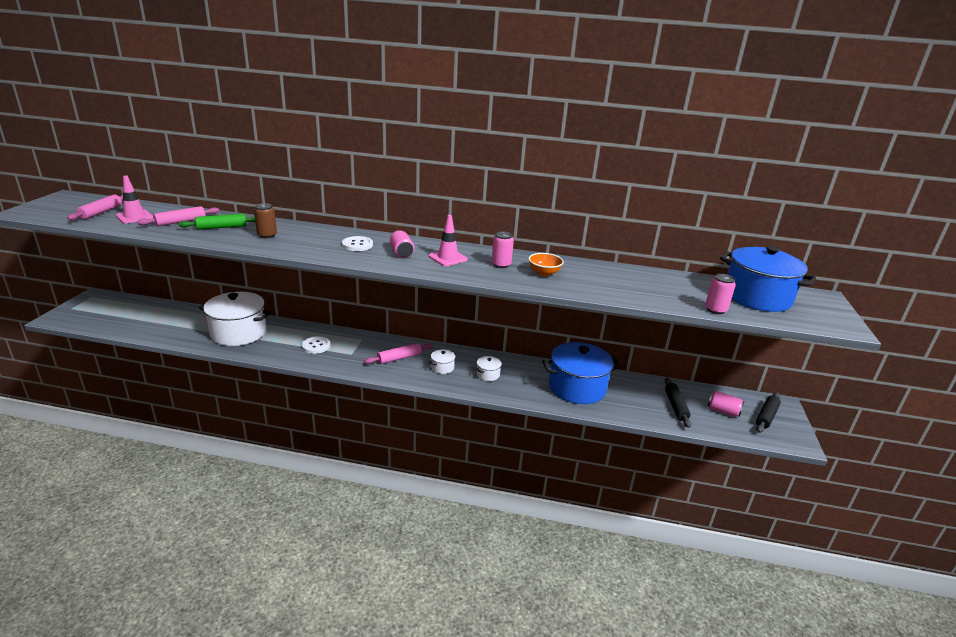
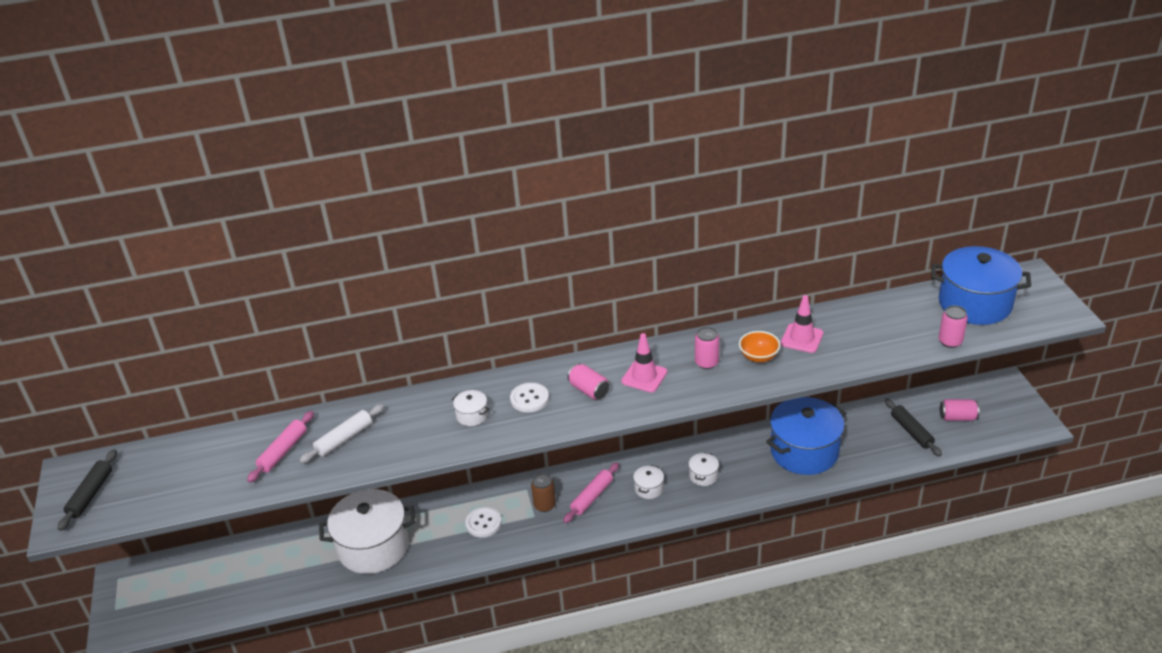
camera: 20 degrees left, 10 degrees up
pink rolling pin [67,194,123,220] -> none
pink traffic cone [116,175,153,224] -> pink traffic cone moved to [781,295,823,353]
green rolling pin [178,214,255,230] -> white rolling pin [299,404,384,463]
brown can [254,203,277,238] -> brown can moved to [531,473,556,512]
black rolling pin [756,392,781,433] -> black rolling pin moved to [58,449,117,531]
none -> white pot [451,390,489,426]

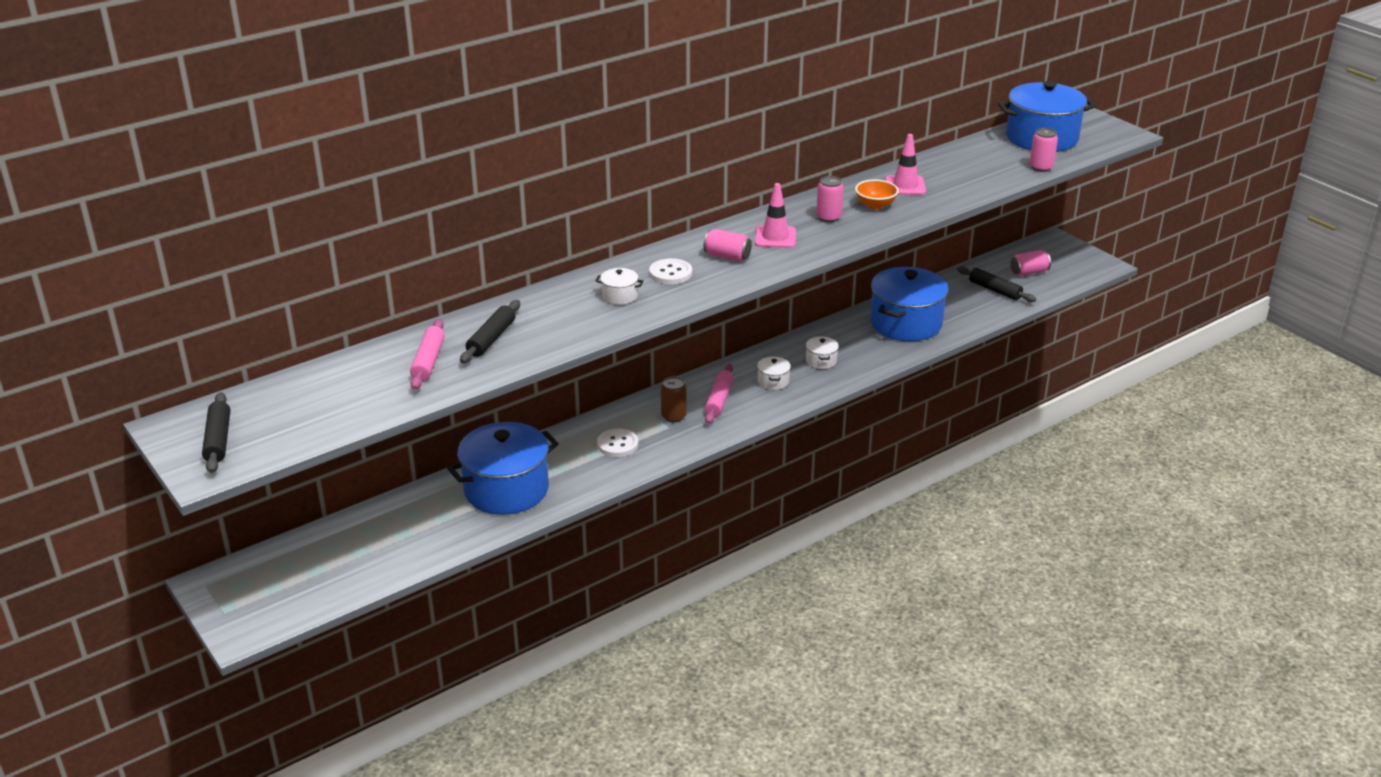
camera: 25 degrees left, 5 degrees down
white rolling pin [299,404,384,463] -> black rolling pin [460,300,520,363]
white pot [319,489,416,574] -> blue pot [447,422,559,515]

